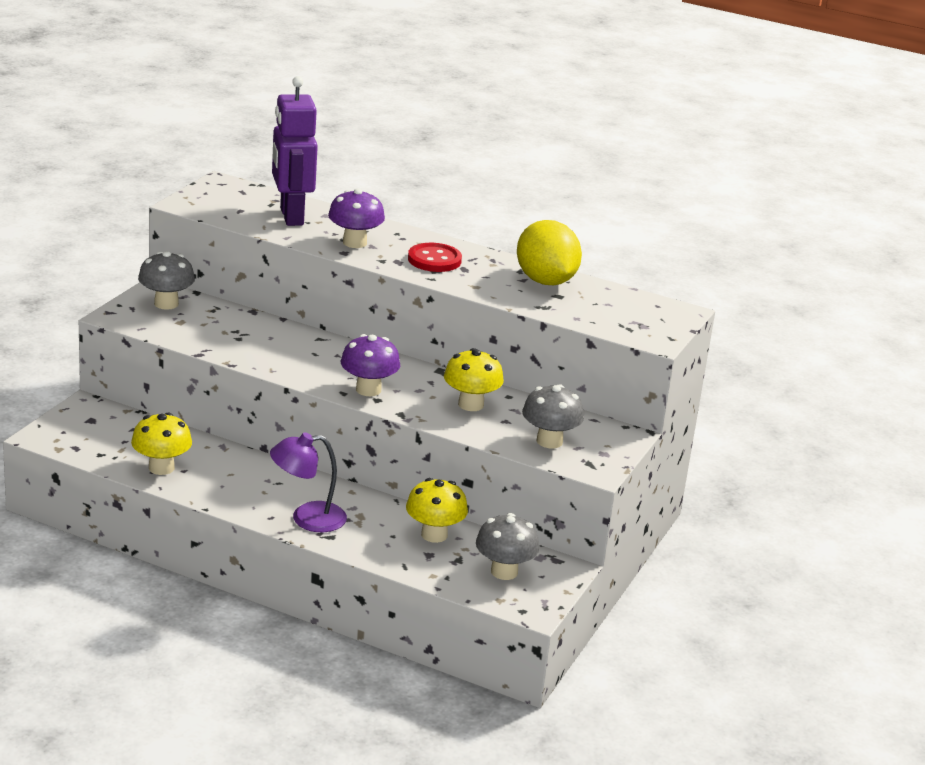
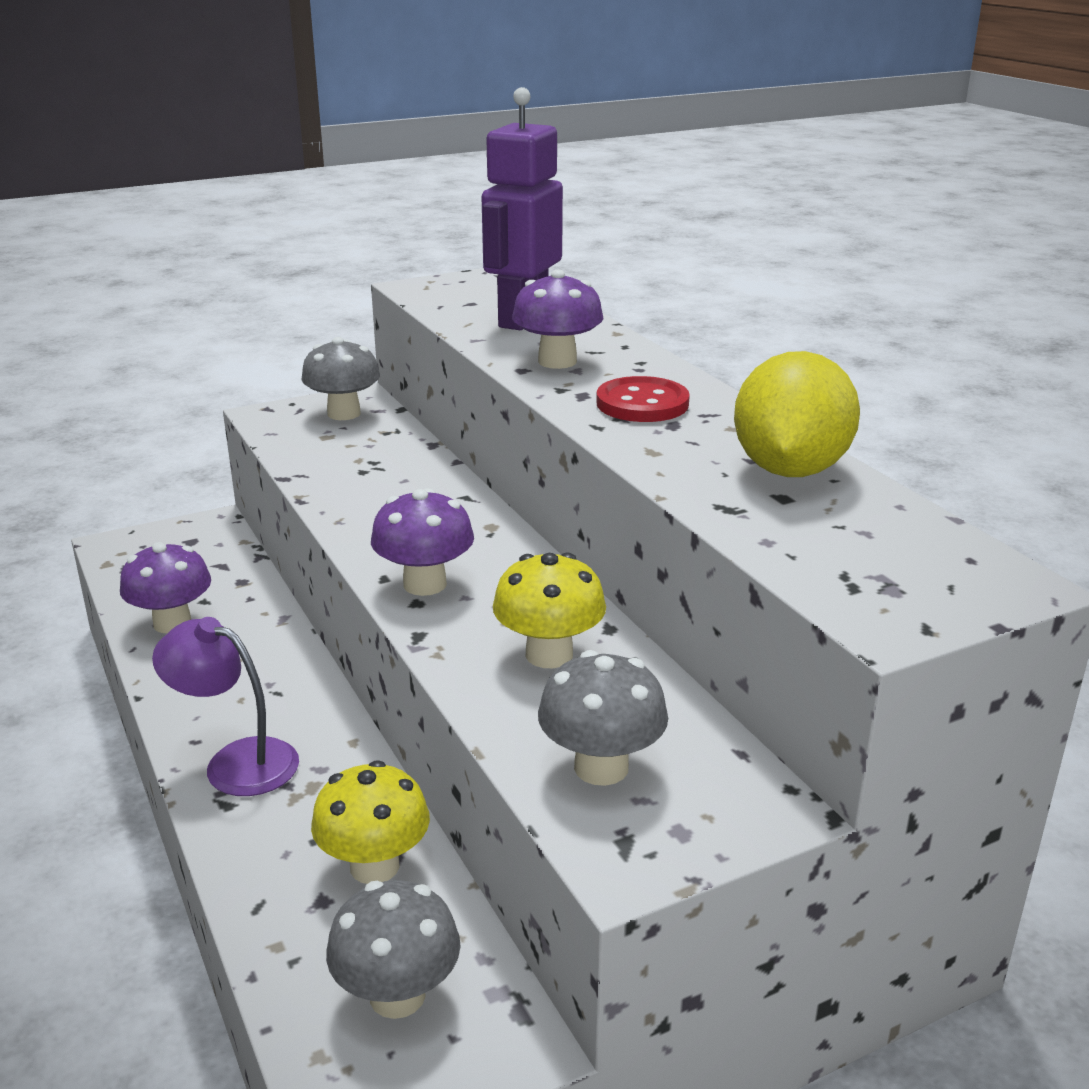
camera: 40 degrees right, 0 degrees up
yellow mushroom [131,413,192,475] -> purple mushroom [120,542,211,633]

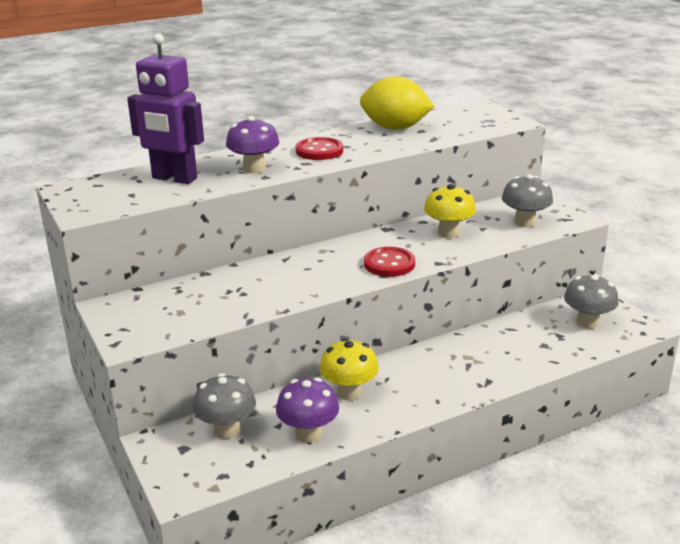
camera: 90 degrees left, 0 degrees up
purple lamp [152,617,299,796] -> none
grey mushroom [301,337,380,420] -> grey mushroom moved to [193,373,256,439]
yellow mushroom [311,760,430,884] -> yellow mushroom moved to [320,338,379,400]
purple mushroom [371,488,474,596] -> red button [364,247,415,277]

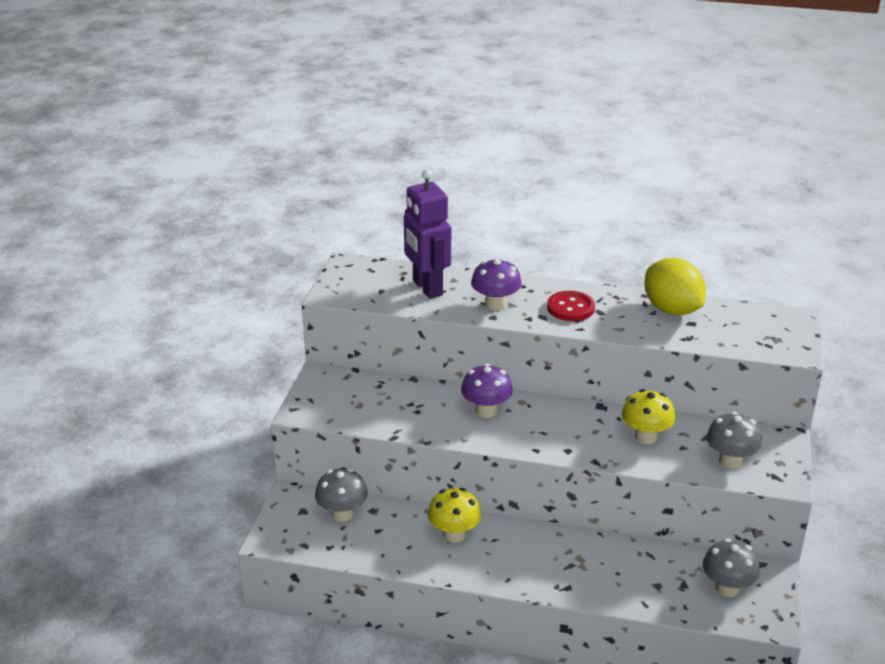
camera: 40 degrees right, 5 degrees up
purple mushroom [276,378,339,443] -> purple mushroom moved to [461,364,513,418]
red button [364,247,415,277] -> none

